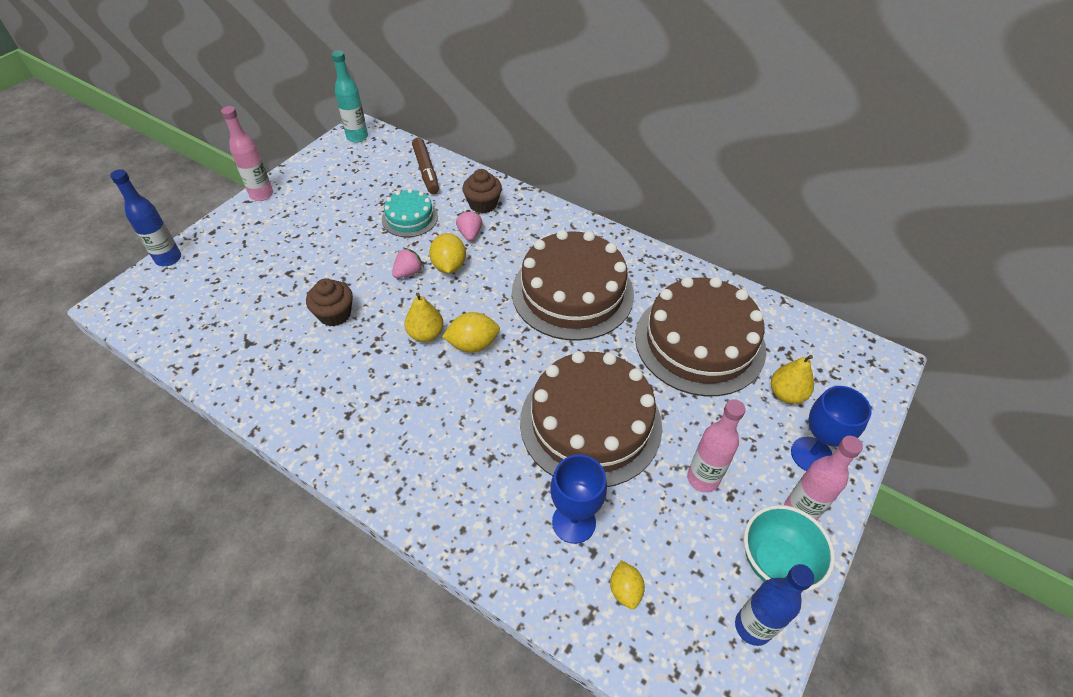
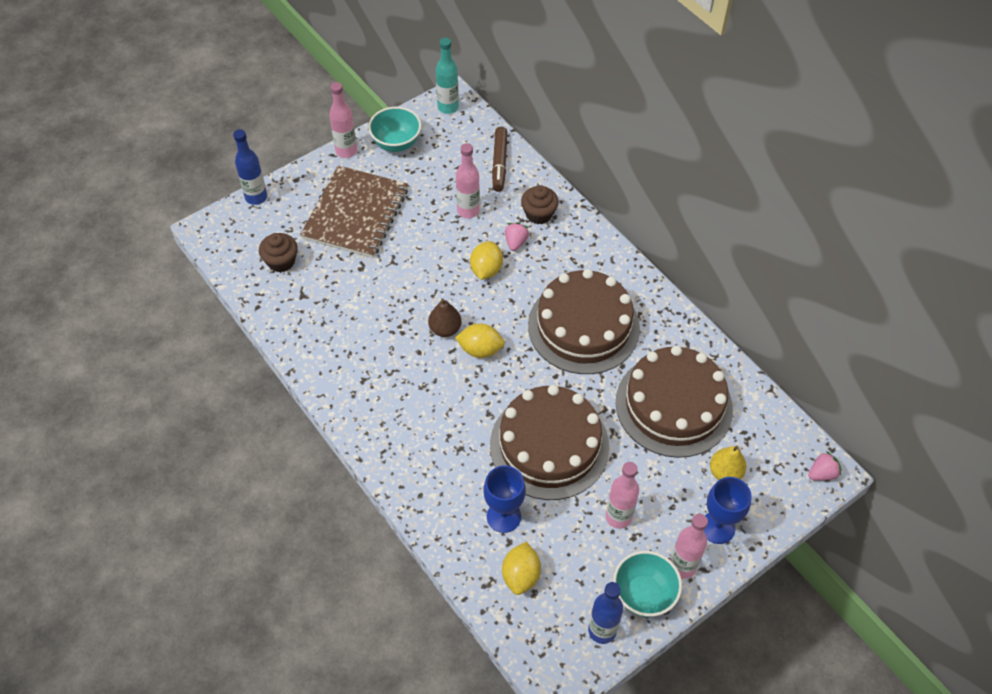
camera: 20 degrees right, 5 degrees up
brown cupcake [306,278,353,326] -> brown cupcake moved to [259,233,298,272]
turquoise cake [382,189,438,237] -> pink bottle [456,143,480,218]
pink strawberry [392,248,424,278] -> pink strawberry moved to [808,451,841,481]
yellow pear [405,293,444,342] -> brown pear [428,299,461,337]
yellow lemon [610,560,645,609] -> yellow lemon [502,542,541,595], size x1.52
none -> brown notebook [300,165,408,258]
none -> turquoise bowl [368,107,421,152]

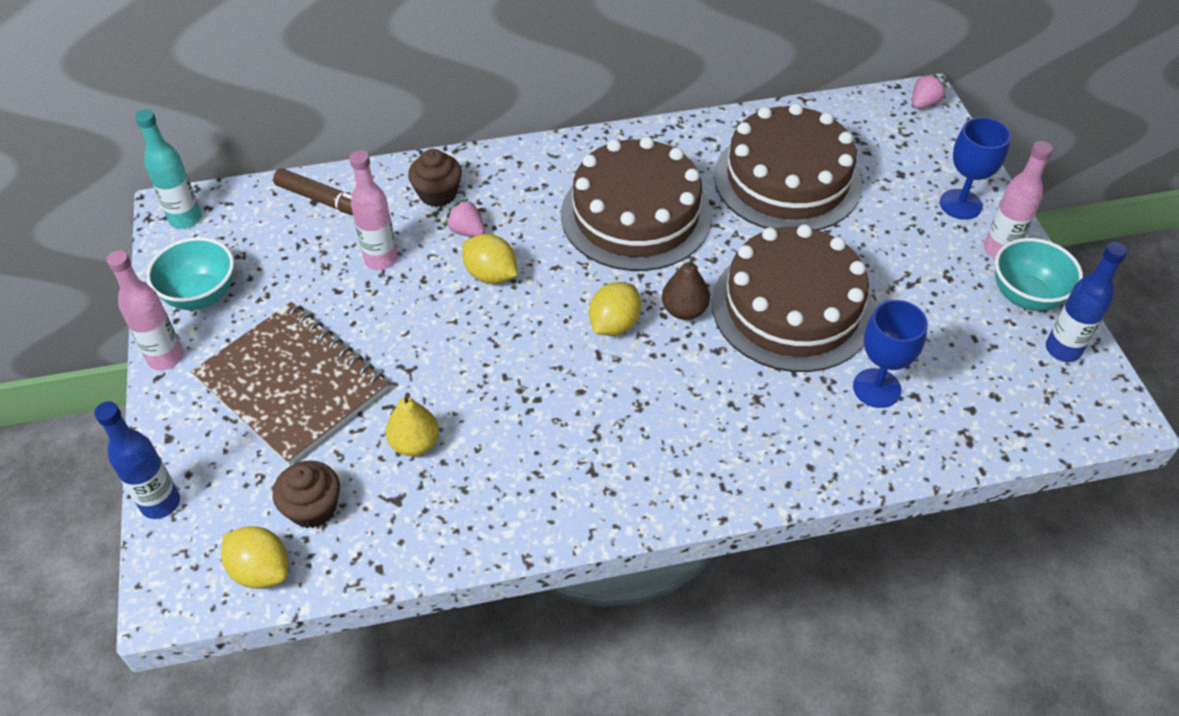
camera: 65 degrees left, 5 degrees down
brown pear [428,299,461,337] -> brown pear moved to [662,257,710,320]
yellow lemon [502,542,541,595] -> yellow lemon moved to [221,526,288,589]
pink bottle [606,462,639,529] -> none
yellow pear [710,446,746,480] -> yellow pear moved to [386,393,439,456]
pink strawberry [808,451,841,481] -> pink strawberry turned 45 degrees clockwise [912,74,947,109]

